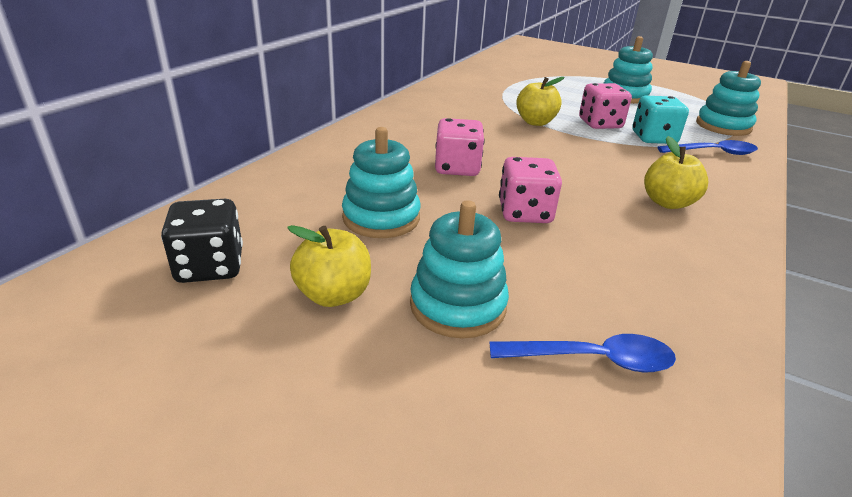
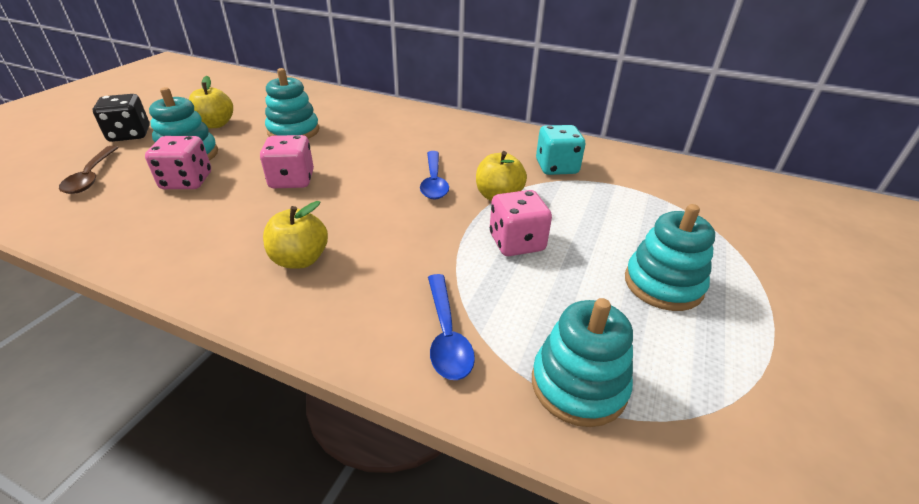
camera: 85 degrees right, 5 degrees up
black dice [161,199,243,283] -> black dice moved to [93,94,150,142]
pink dice [435,118,484,176] -> pink dice moved to [145,136,211,189]
blue spoon [490,334,676,372] -> blue spoon moved to [420,151,449,199]
turquoise dice [632,95,689,144] -> turquoise dice moved to [536,125,585,175]
none -> brown spoon [59,146,119,194]

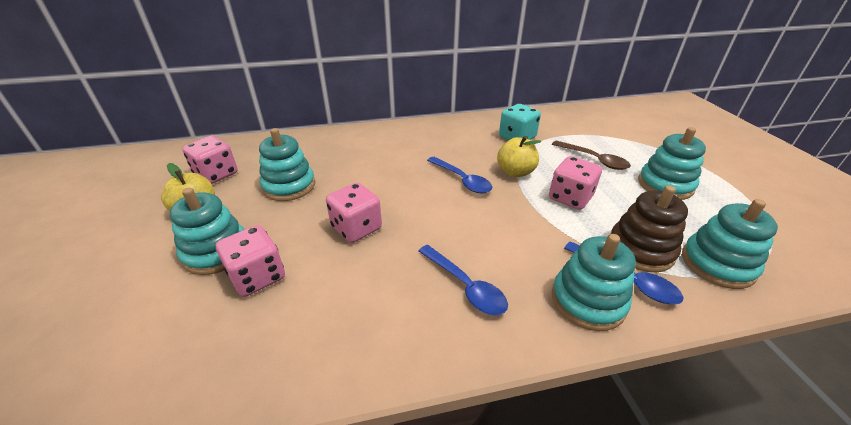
camera: 35 degrees left, 0 degrees up
brown spoon [59,146,119,194] -> brown spoon moved to [552,141,631,170]
black dice [93,94,150,142] -> none
yellow apple [263,201,328,269] -> blue spoon [418,245,508,315]
none -> pink dice [182,136,238,184]
none -> turquoise stacking toy [552,234,636,331]
none -> brown stacking toy [611,185,688,273]

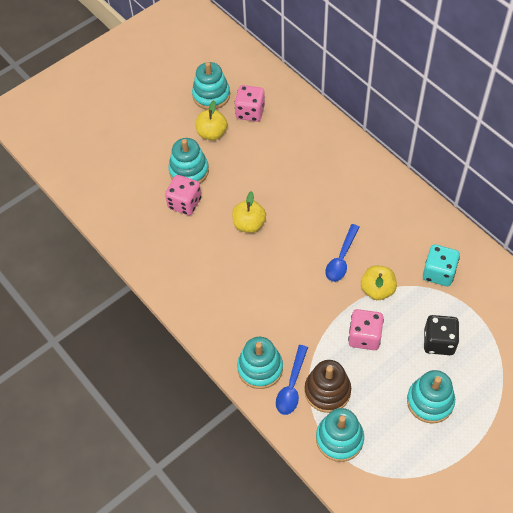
camera: 65 degrees right, 20 degrees up
turquoise stacking toy [259,128,315,201] -> turquoise stacking toy moved to [192,62,230,110]
pink dice [326,183,382,243] -> yellow apple [232,191,266,233]
blue spoon [418,245,508,315] -> none
brown spoon [552,141,631,170] -> black dice [424,315,459,355]

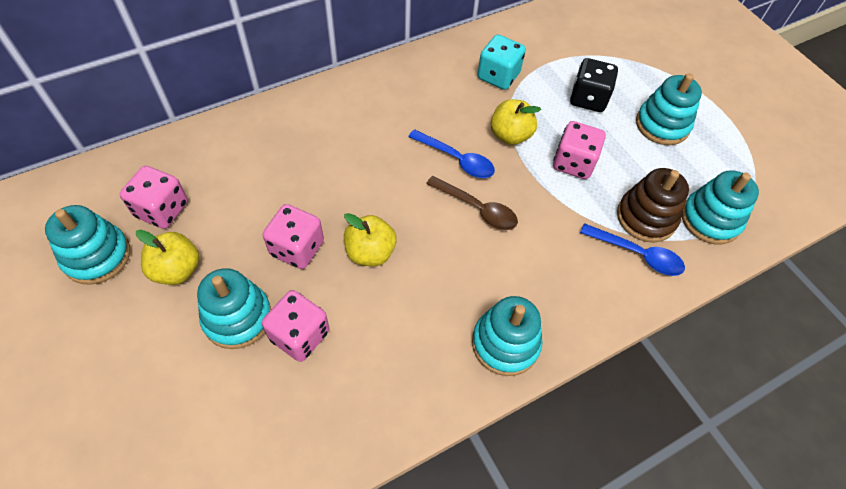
camera: 85 degrees left, 0 degrees up
turquoise stacking toy [237,337,283,389] -> turquoise stacking toy moved to [472,296,542,376]
none -> pink dice [263,204,324,269]
none -> brown spoon [426,176,518,230]

